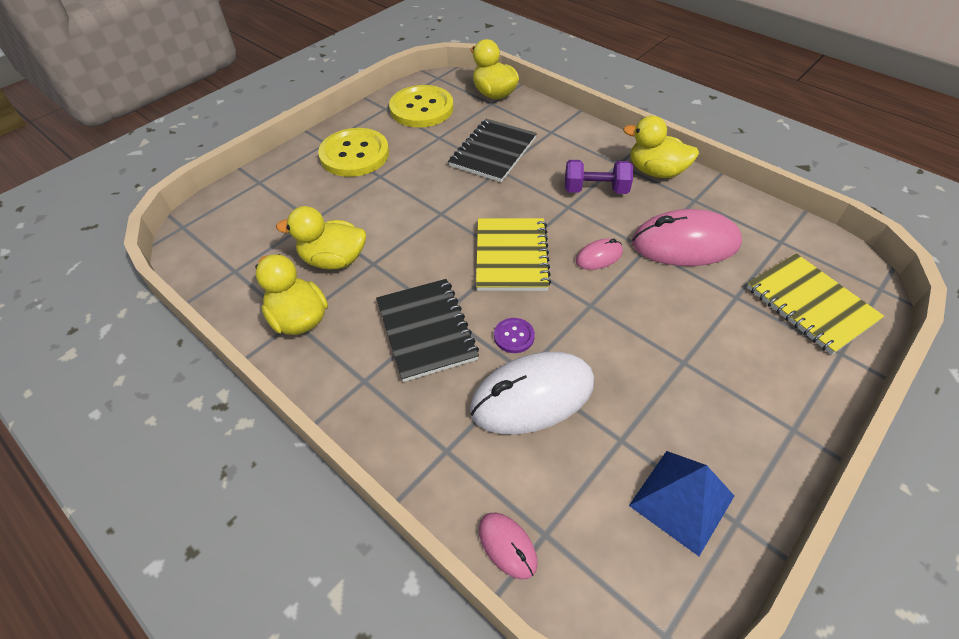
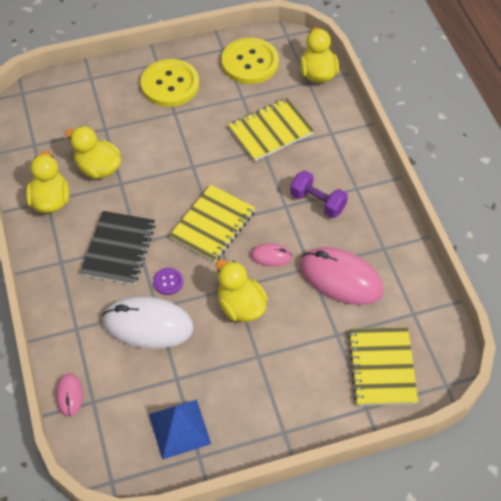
camera: 30 degrees right, 5 degrees up
black notebook [448,119,537,182] -> yellow notebook [228,98,314,161]
yellow duck [623,115,699,178] -> yellow duck moved to [216,259,268,322]

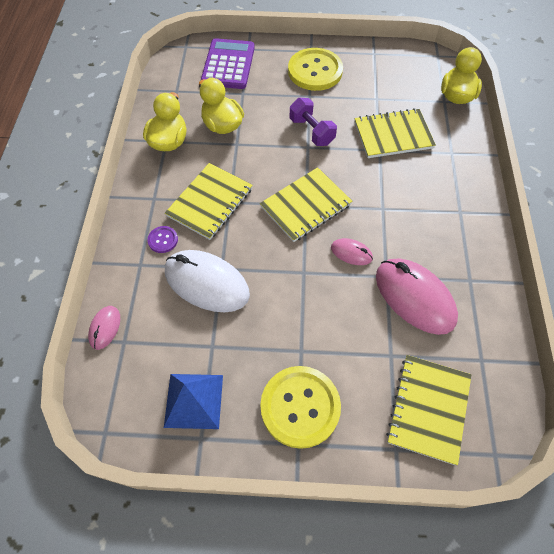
camera: 20 degrees right, 5 degrees up
black notebook [80,211,156,285] -> yellow notebook [165,163,253,240]
purple button [153,268,183,295] -> purple button moved to [147,226,178,253]
yellow duck [216,259,268,322] -> none
yellow button [222,38,279,84] -> yellow button moved to [260,366,341,449]
purple dumbbell [290,170,348,218] -> purple dumbbell moved to [289,98,337,146]
none -> purple calculator [201,38,255,89]

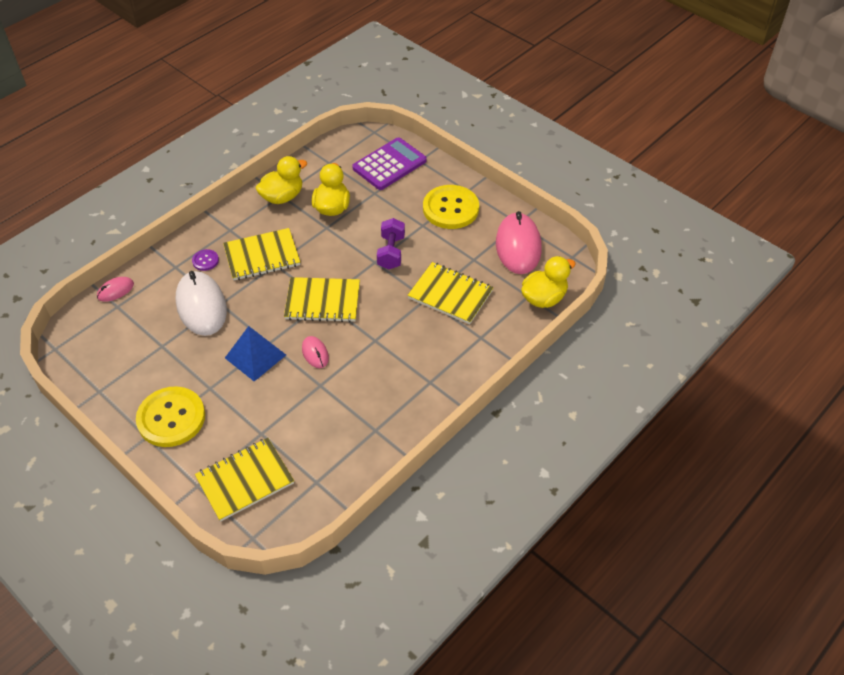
camera: 40 degrees right, 10 degrees down
blue pyramid [164,374,223,429] -> blue pyramid moved to [225,326,286,381]
pink mouse [376,259,458,335] -> pink mouse moved to [496,211,542,274]

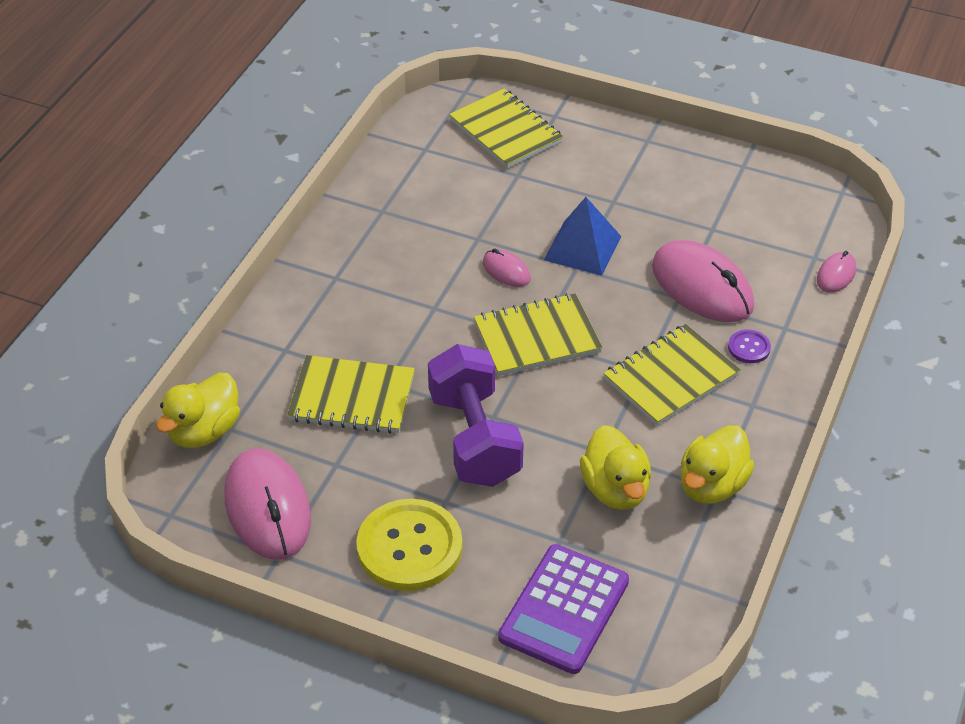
camera: 160 degrees right, 5 degrees down
yellow button [136,386,205,447] -> none
white mouse [176,271,227,336] -> pink mouse [652,240,754,322]
yellow notebook [195,438,294,522] -> yellow notebook turned 75 degrees counterclockwise [449,88,563,169]
purple dumbbell [377,218,405,270] -> purple dumbbell [428,344,524,487], size x1.63

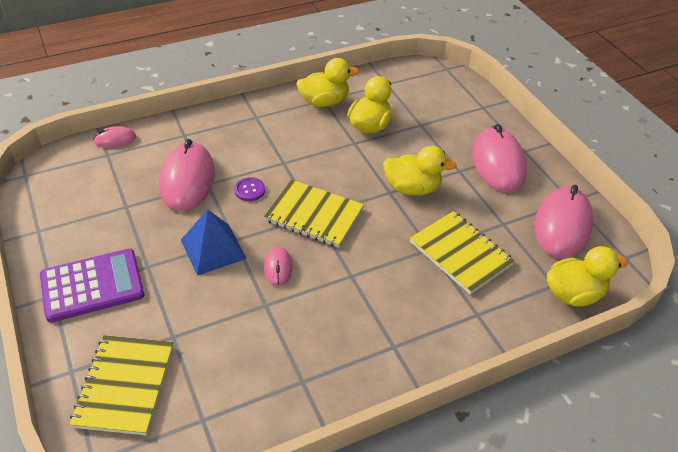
camera: 140 degrees left, 0 degrees up
yellow button [356,499,462,591] -> pink mouse [472,124,527,193]
purple dumbbell [428,344,524,487] -> yellow duck [383,146,457,196]
purple calculator [498,544,629,674] -> purple calculator moved to [40,249,144,322]
yellow notebook [603,324,741,426] -> none
purple button [728,330,771,363] -> purple button moved to [234,177,265,201]

